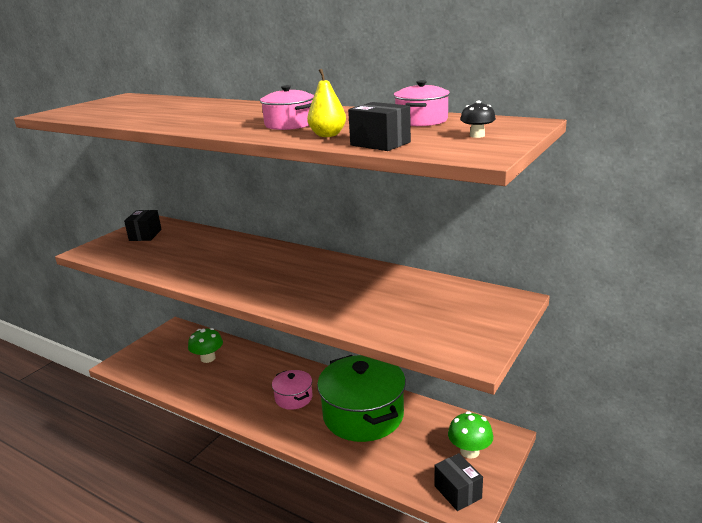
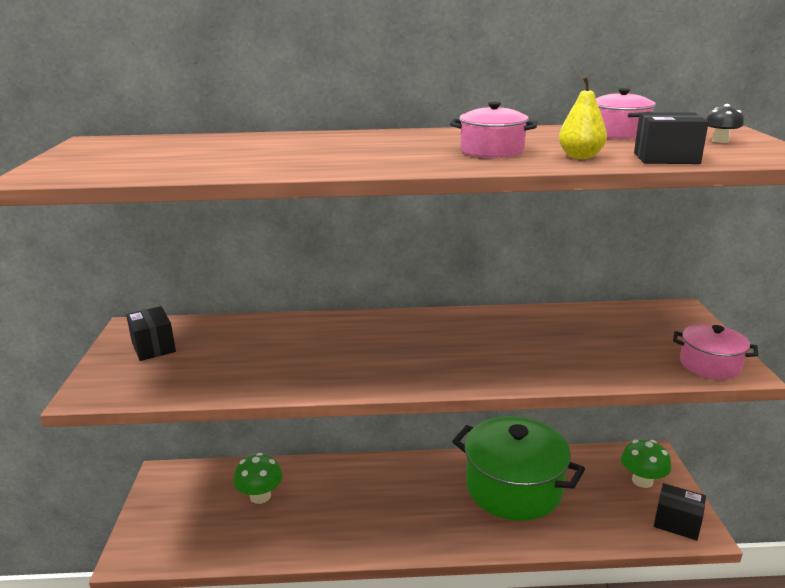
camera: 35 degrees left, 0 degrees up
pink pot [272,370,313,410] -> pink pot moved to [673,324,758,379]

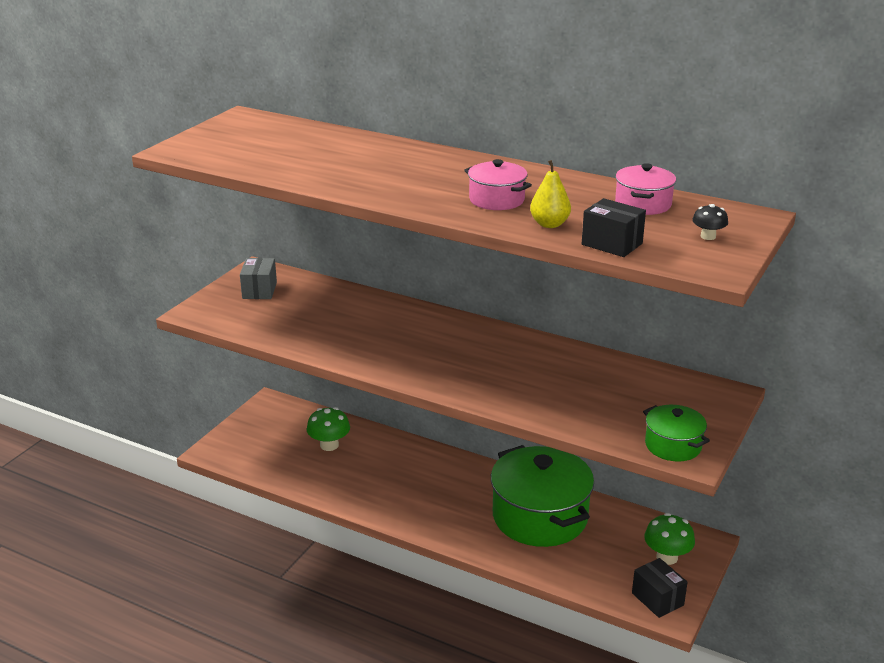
camera: 30 degrees right, 5 degrees up
black box [126,306,176,361] -> grey box [240,258,277,299]
pink pot [673,324,758,379] -> green pot [643,405,710,462]

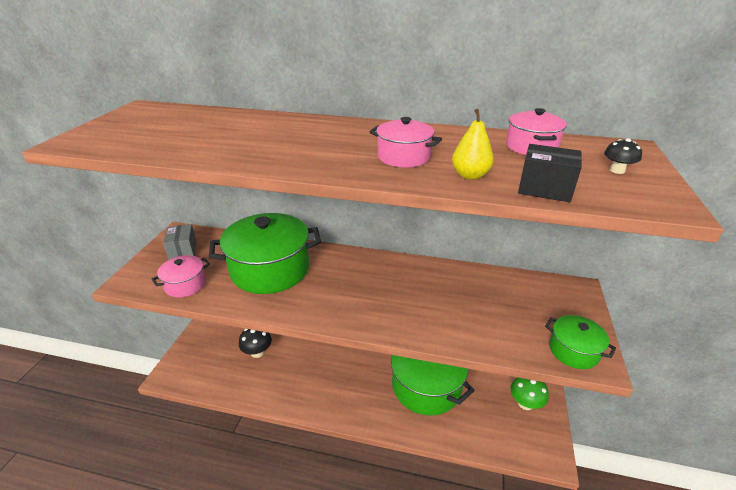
camera: 15 degrees left, 5 degrees up
green mushroom [306,407,350,451] -> black mushroom [239,329,272,358]
black box [632,558,688,618] -> none
none -> pink pot [152,255,210,297]
none -> green pot [209,213,321,294]

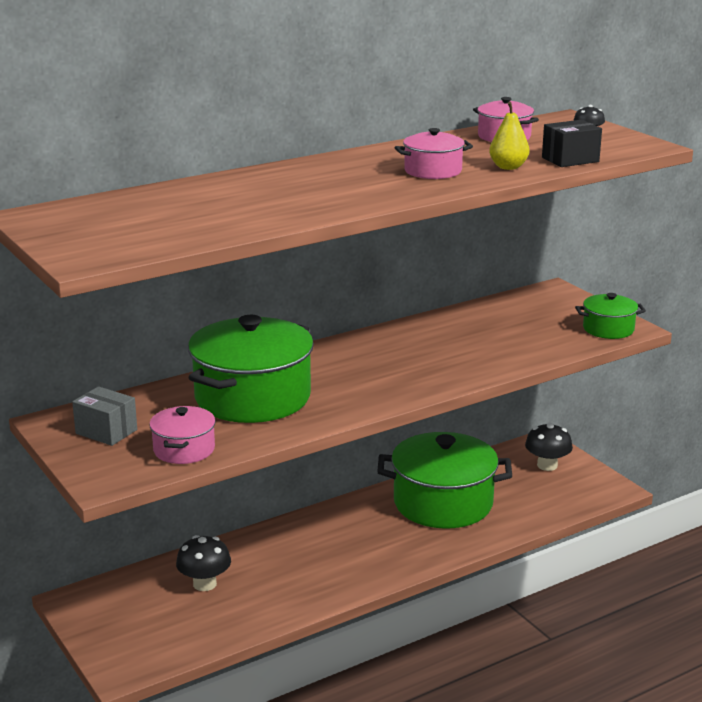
camera: 45 degrees left, 10 degrees down
green mushroom [510,377,549,410] -> black mushroom [525,423,573,471]

